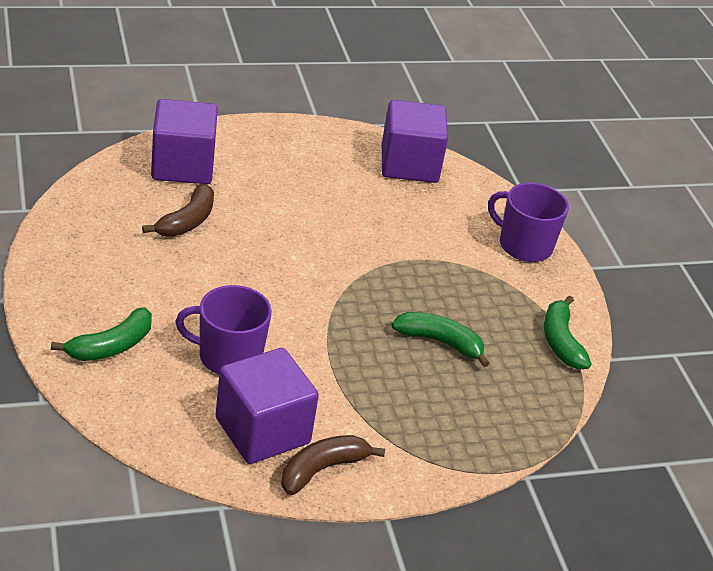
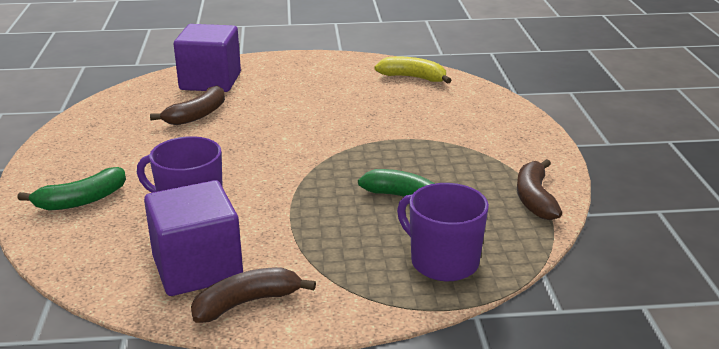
camera: 15 degrees right, 10 degrees down
purple cube [382,100,448,183] -> yellow banana [374,57,451,84]
purple mug [488,183,569,262] -> purple mug moved to [397,183,489,281]
green banana [544,296,592,370] -> brown banana [517,159,562,220]

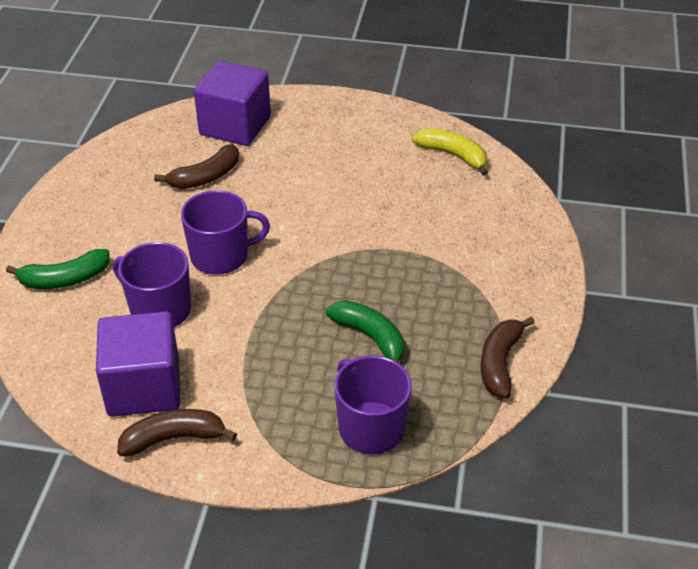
camera: 15 degrees right, 15 degrees up
none -> purple mug [181,190,270,275]

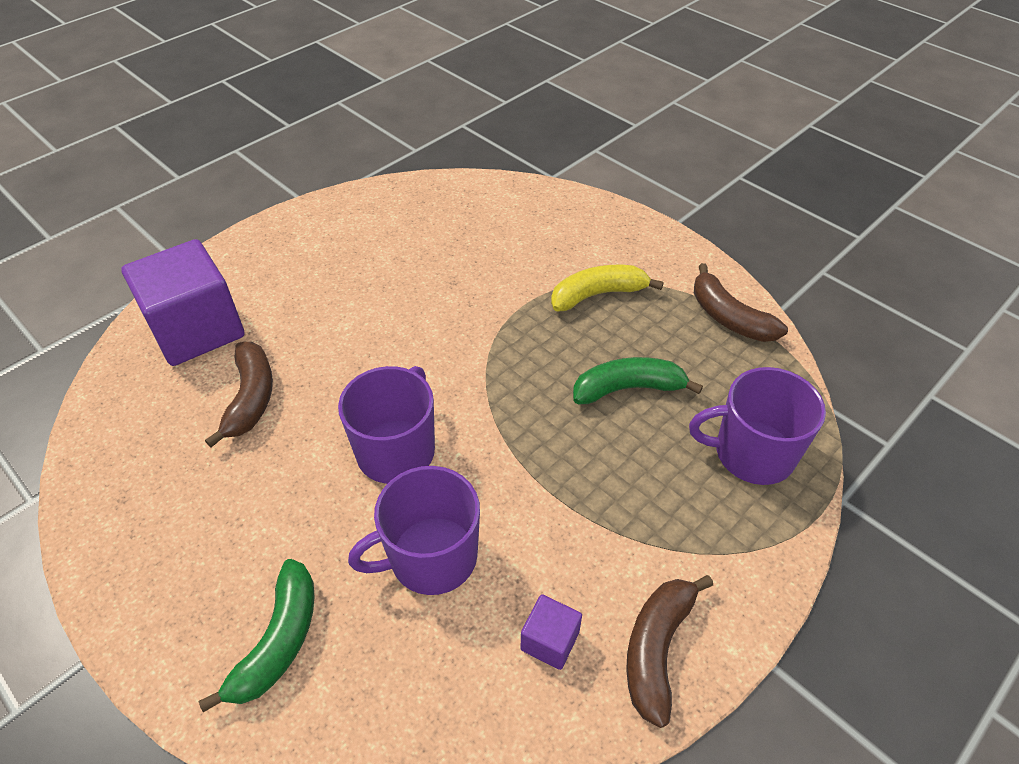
camera: 55 degrees left, 5 degrees up
purple cube [96,311,180,417] -> purple cube [520,594,582,670], size x0.44
yellow banana [412,128,488,176] -> yellow banana moved to [551,265,664,311]

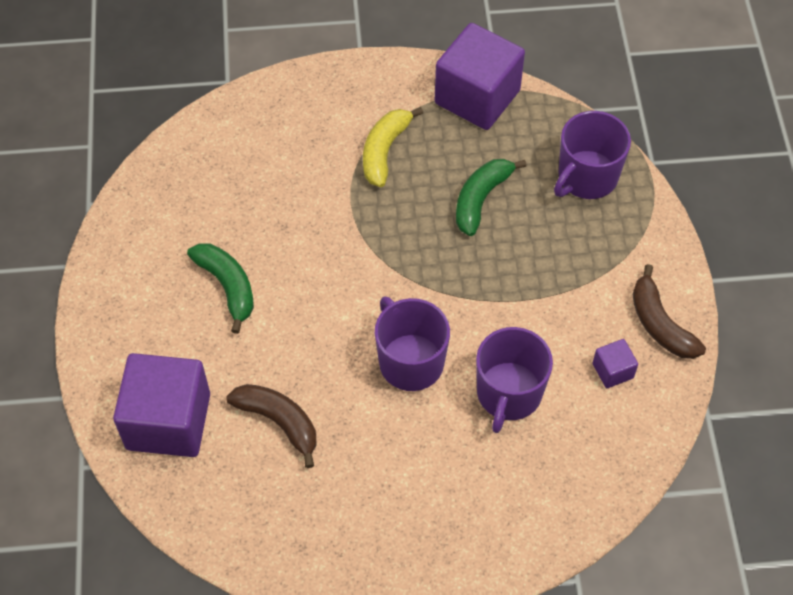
camera: 50 degrees left, 10 degrees up
green banana [199,559,315,712] -> green banana moved to [187,243,254,334]
brown banana [694,263,788,342] -> purple cube [435,23,525,130]

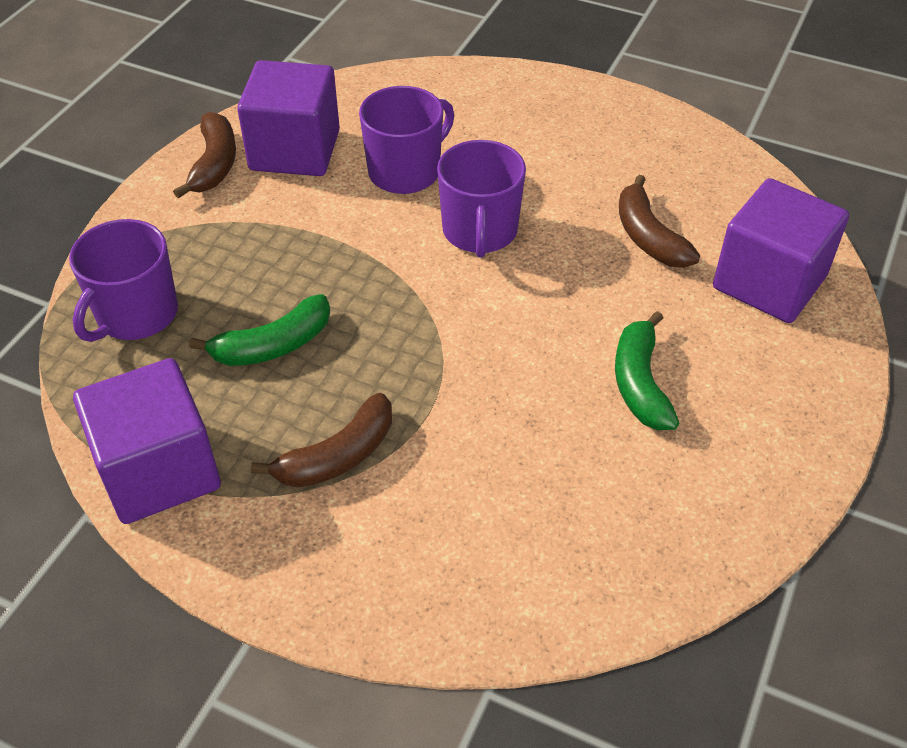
camera: 150 degrees left, 10 degrees down
yellow banana [363,107,423,187] -> brown banana [251,393,392,488]
purple mug [554,111,631,199] -> purple mug turned 135 degrees clockwise [69,219,178,342]
purple cube [593,339,638,388] -> purple cube [237,60,340,176], size x2.27

